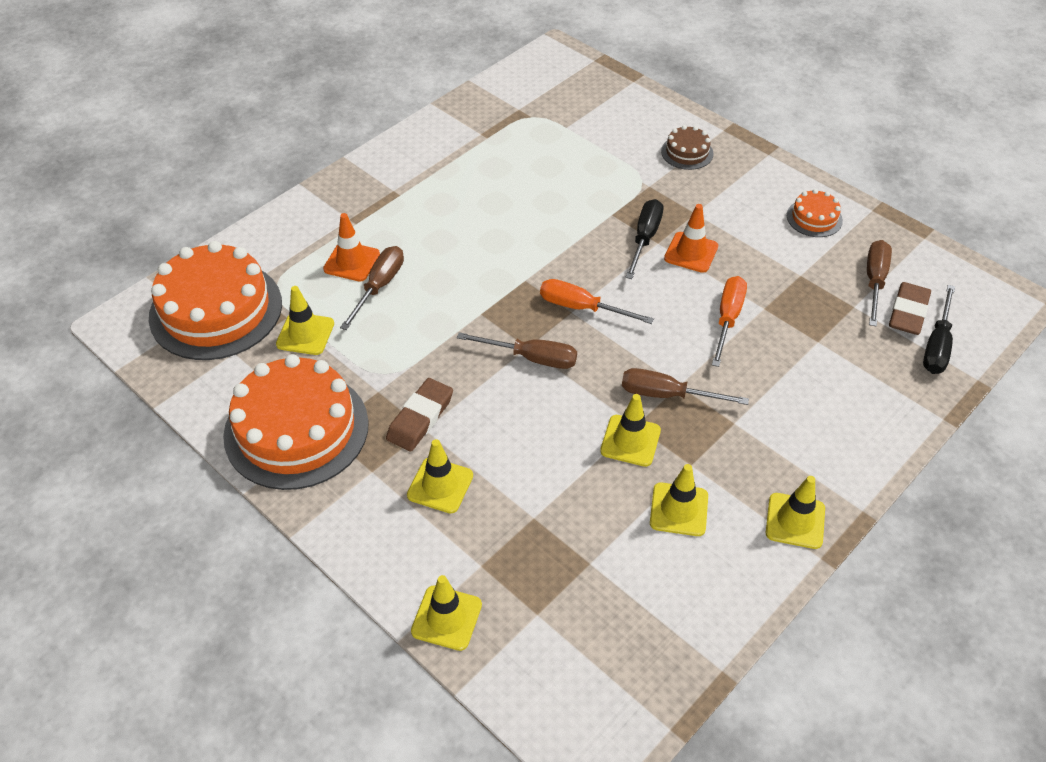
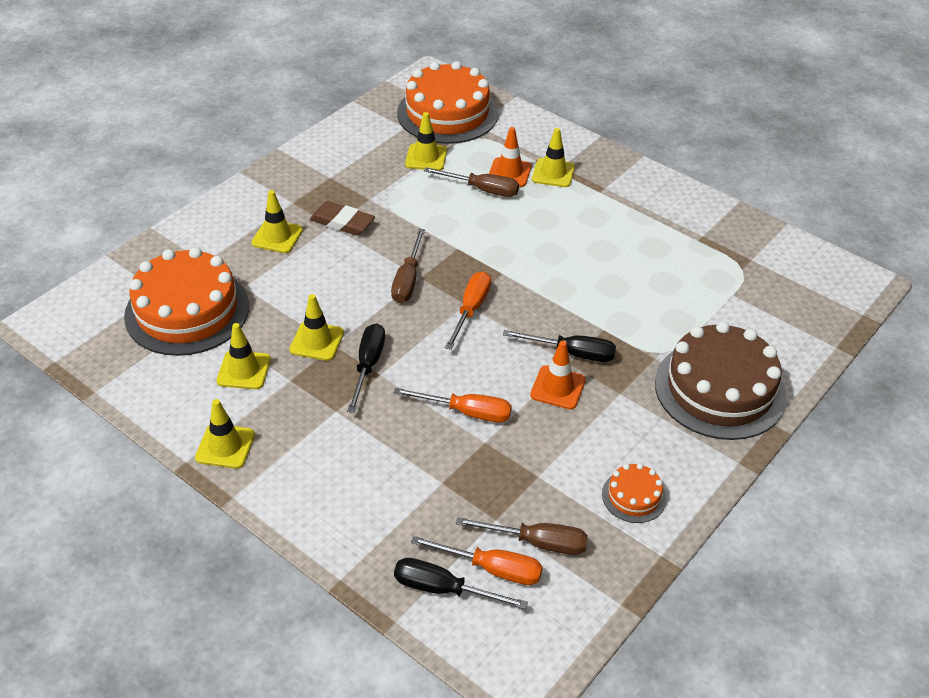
camera: 85 degrees right, 5 degrees down
orange cake [223,354,369,490] -> orange cake moved to [124,247,249,356]
yellow traffic cone [411,575,482,651] -> yellow traffic cone moved to [532,128,575,187]
brown screwdriver [622,368,749,405] -> black screwdriver [347,323,385,413]
brown cake [661,125,713,170] -> brown cake [655,321,787,440], size x2.20
brown eraser [889,282,931,335] -> orange screwdriver [411,536,543,585]

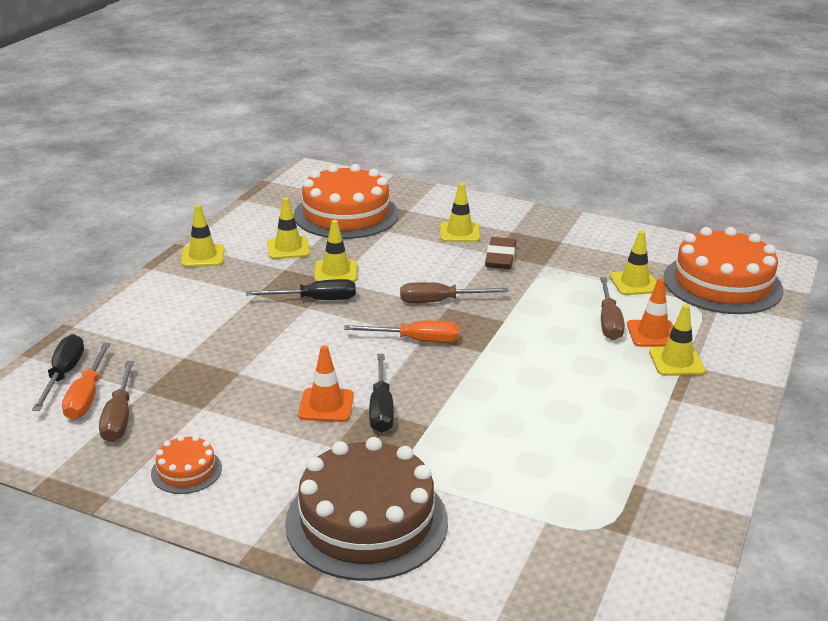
camera: 75 degrees right, 15 degrees down
orange screwdriver [394,388,512,422] -> none

